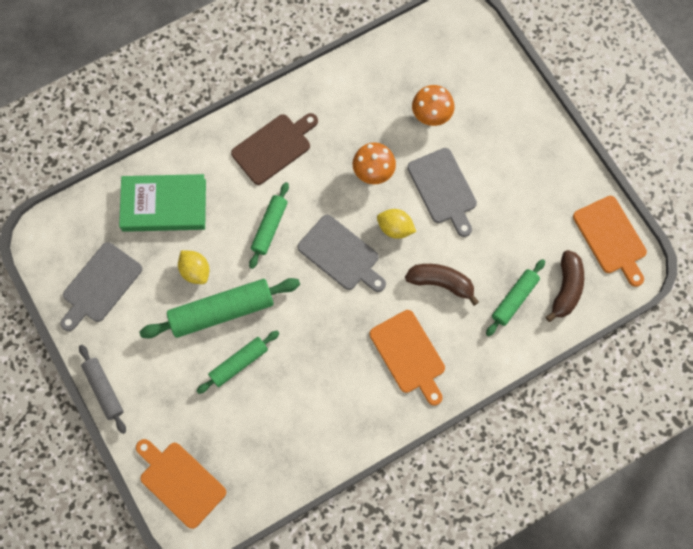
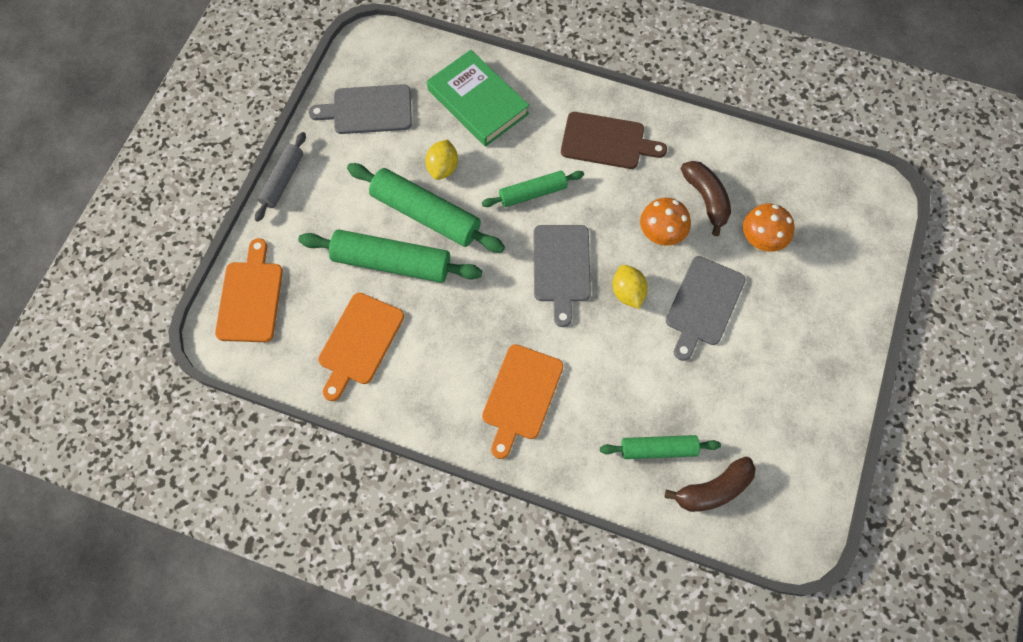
camera: 50 degrees right, 5 degrees down
green rolling pin [197,331,279,394] -> green rolling pin [299,229,482,283], size x1.68
brown banana [405,264,479,306] -> brown banana moved to [681,161,731,236]
orange cutting board [573,196,647,287] -> orange cutting board moved to [318,293,404,401]

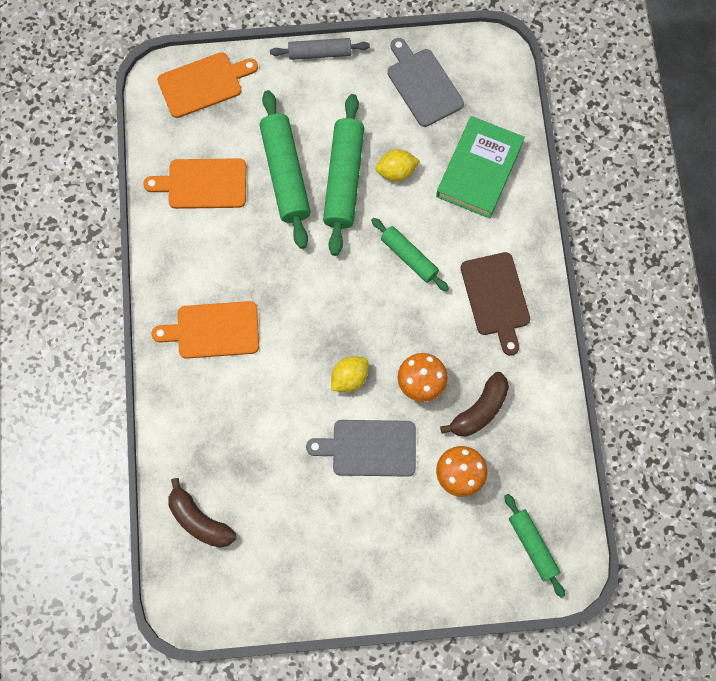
camera: 65 degrees right, 5 degrees up
grey cutting board [534,225,591,327] -> none
green rolling pin [600,435,721,459] -> green rolling pin moved to [505,494,565,598]

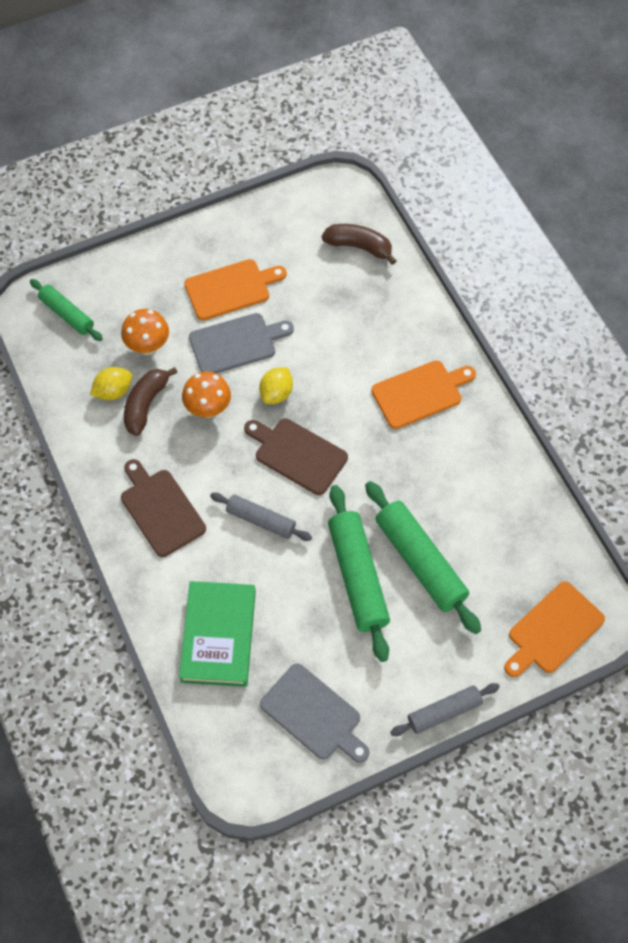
camera: 160 degrees right, 10 degrees down
orange cutting board [143,158,246,209] -> orange cutting board moved to [184,259,287,320]
green rolling pin [371,218,449,291] -> grey rolling pin [210,493,312,541]
yellow lemon [376,149,420,181] -> yellow lemon moved to [90,367,132,400]
none -> brown cutting board [244,418,348,495]

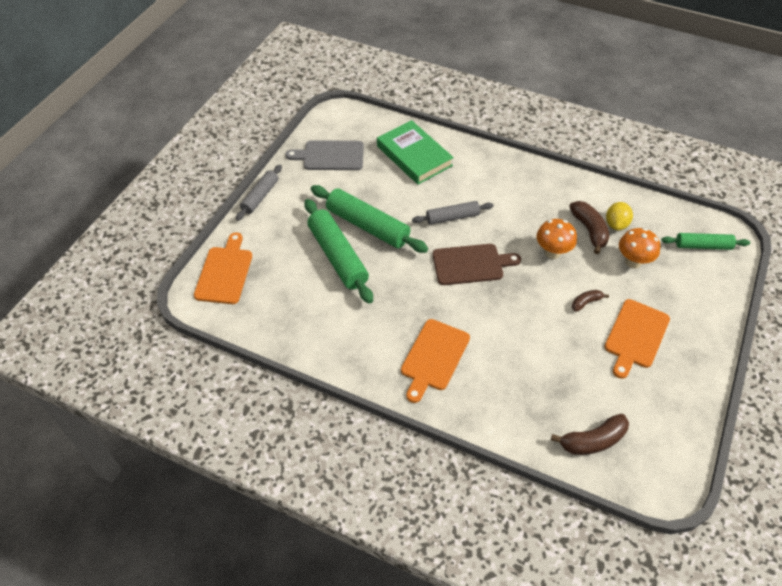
camera: 140 degrees right, 10 degrees down
brown cutting board [121,459,206,557] -> none
grey cutting board [189,313,294,373] -> brown banana [572,290,609,312]
yellow lemon [259,367,293,404] -> none
green rolling pin [365,481,481,634] -> green rolling pin turned 45 degrees clockwise [304,199,373,304]

